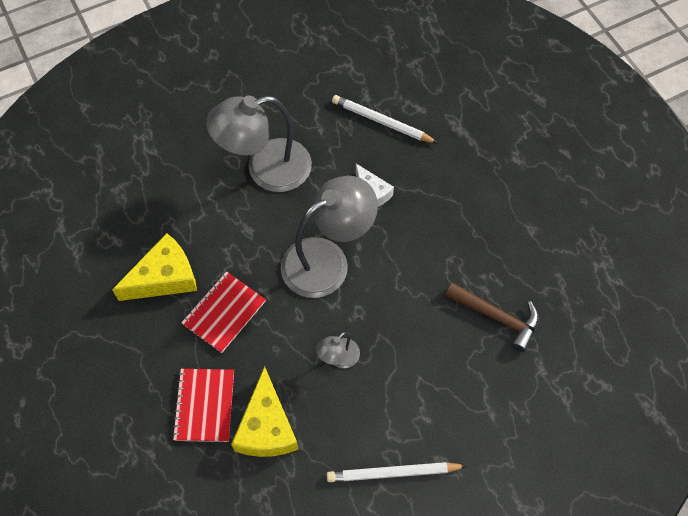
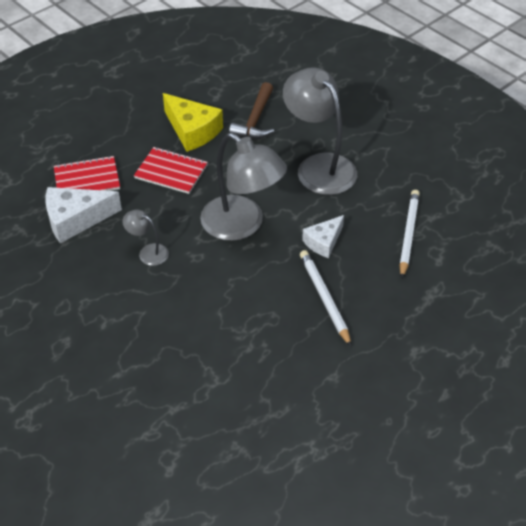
camera: 75 degrees right, 15 degrees down
yellow cheese [231,366,299,457] -> white cheese [46,187,122,243]
white pencil [327,462,467,482] -> white pencil moved to [300,250,352,347]
brown hammer [445,282,539,352] -> brown hammer moved to [229,82,274,139]

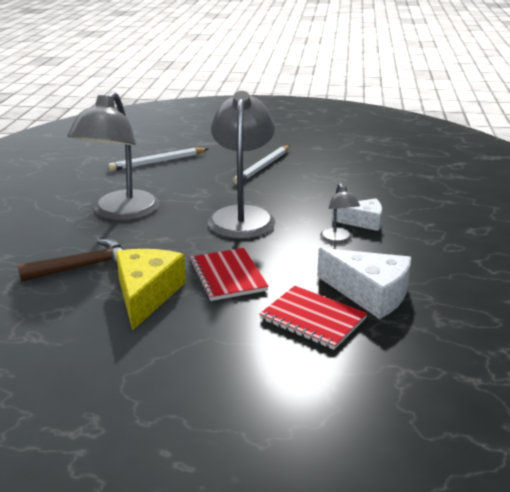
camera: 130 degrees left, 20 degrees down
white cheese [302,215,344,258] -> white cheese moved to [332,198,382,231]

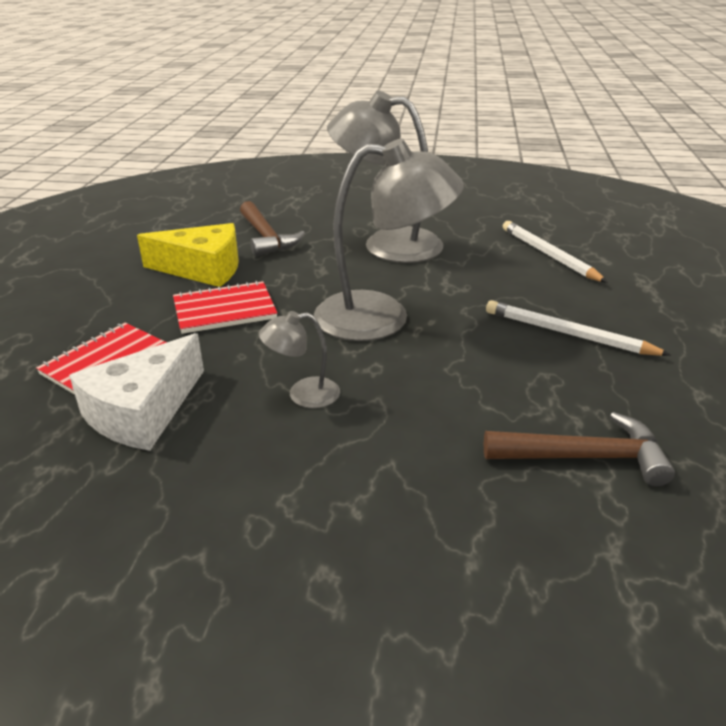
camera: 90 degrees right, 5 degrees up
white cheese [332,198,382,231] -> none
none -> brown hammer [484,412,675,486]

